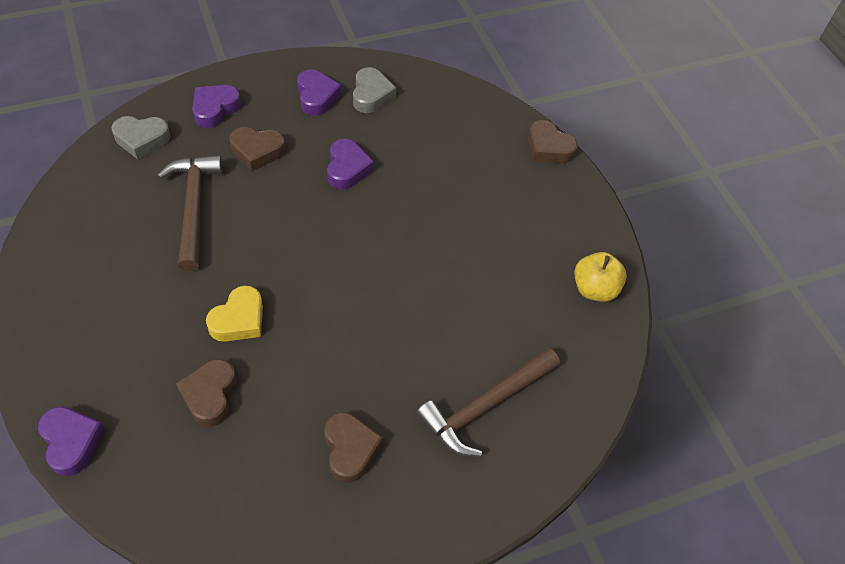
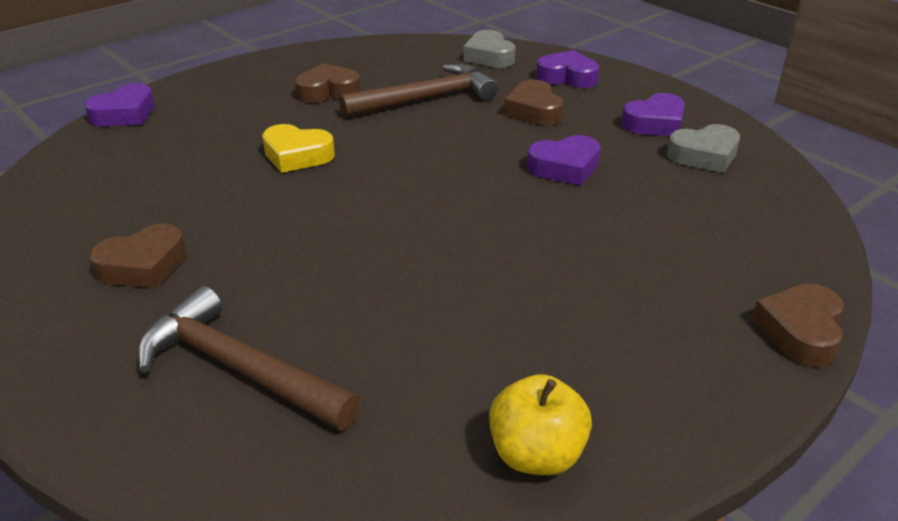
camera: 75 degrees right, 20 degrees down
brown heart [176,359,237,427] -> brown heart moved to [295,63,361,103]

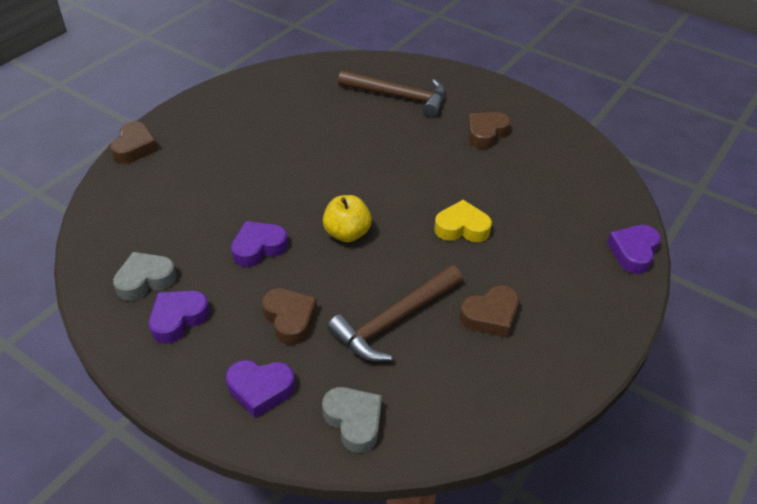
camera: 165 degrees right, 10 degrees up
yellow apple [489,374,592,475] -> yellow apple moved to [323,195,372,242]

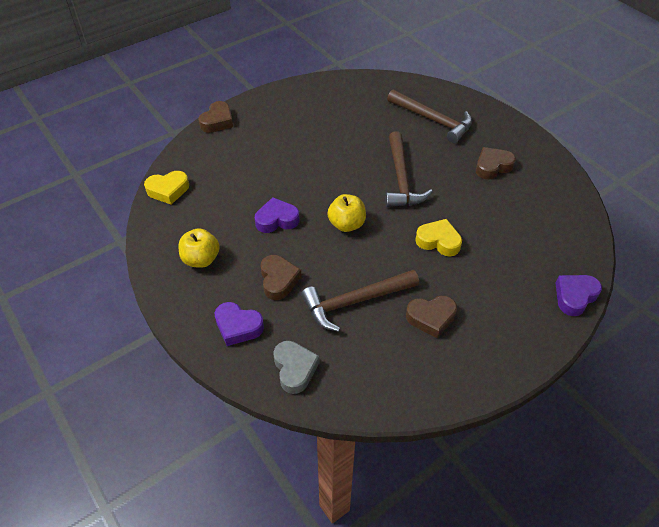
camera: 20 degrees right, 5 degrees up
grey heart [113,252,177,301] -> none
purple heart [149,291,210,344] -> yellow apple [179,228,220,268]
none -> yellow heart [144,171,189,205]
none -> brown hammer [385,131,433,207]

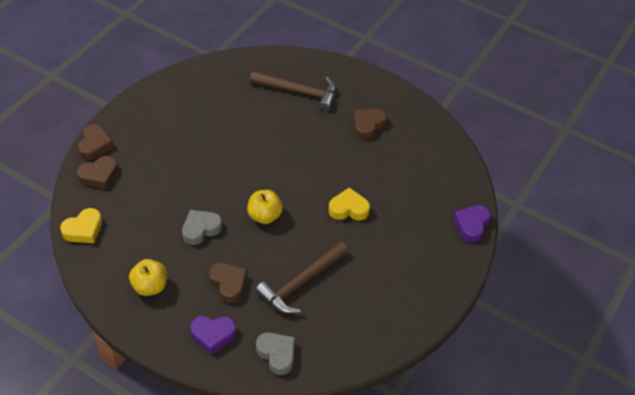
camera: 25 degrees left, 0 degrees up
purple heart [255,197,300,233] -> grey heart [182,210,222,245]
brown hammer [385,131,433,207] -> none
brown heart [406,296,457,338] -> brown heart moved to [77,156,118,189]

